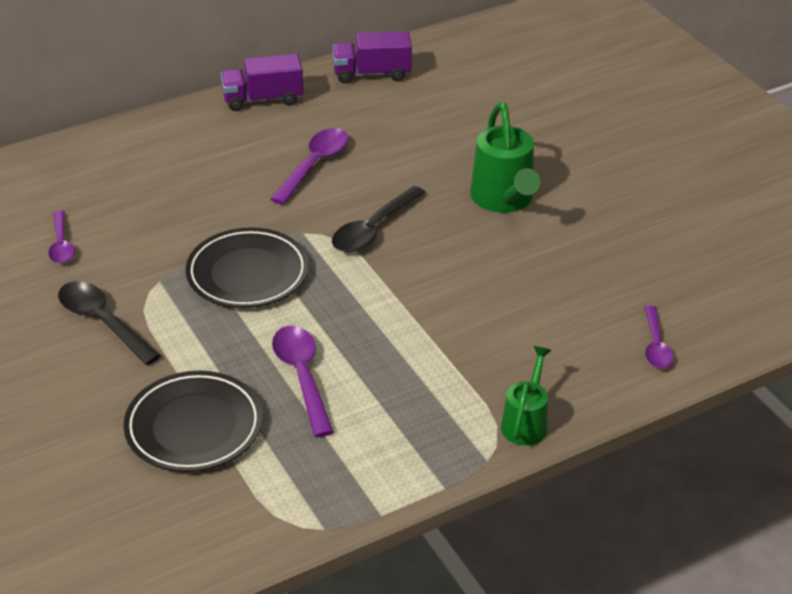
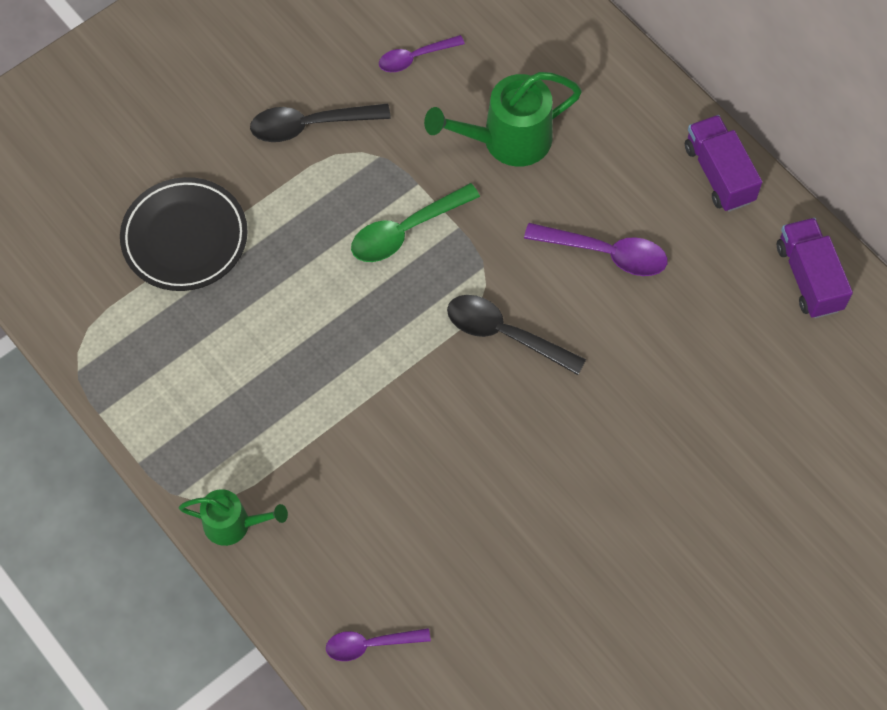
camera: 80 degrees right, 25 degrees up
black spoon [58,281,161,365] -> black spoon turned 135 degrees counterclockwise [250,104,391,142]
black plate [186,227,309,308] -> green spoon [351,183,480,262]
purple spoon [272,326,334,437] -> none
green watering can [470,102,540,213] -> green watering can moved to [424,72,582,167]

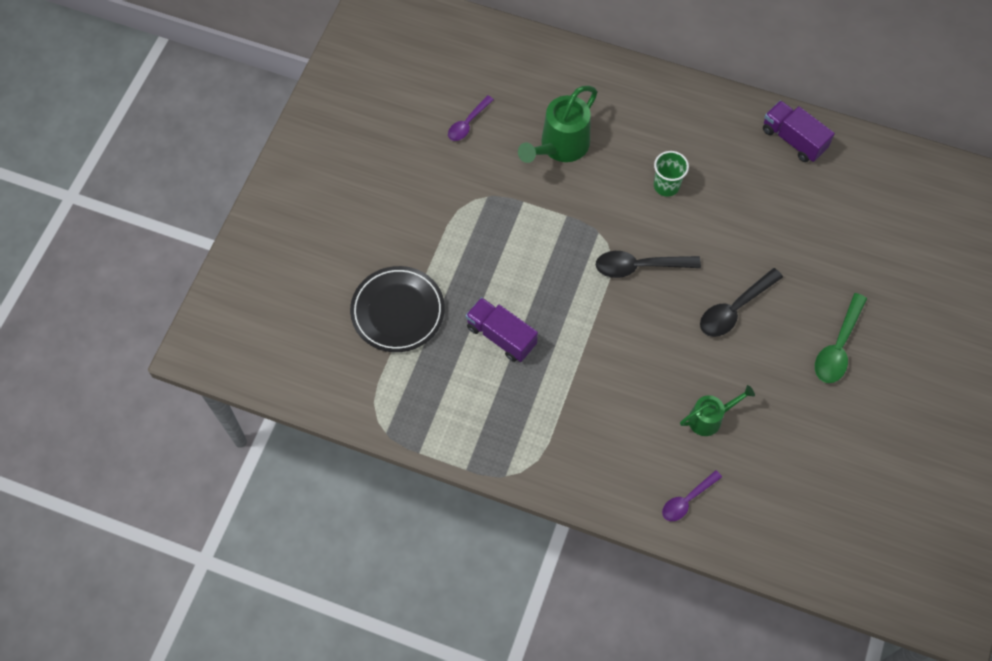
camera: 30 degrees left, 0 degrees up
green watering can [179,489,288,546] -> green watering can moved to [680,385,755,436]
black spoon [250,104,391,142] -> black spoon moved to [700,268,783,337]
green spoon [351,183,480,262] -> green spoon moved to [815,293,867,383]
purple spoon [524,223,668,276] -> green cup [654,151,689,196]
purple truck [685,115,762,212] -> purple truck moved to [466,297,538,362]

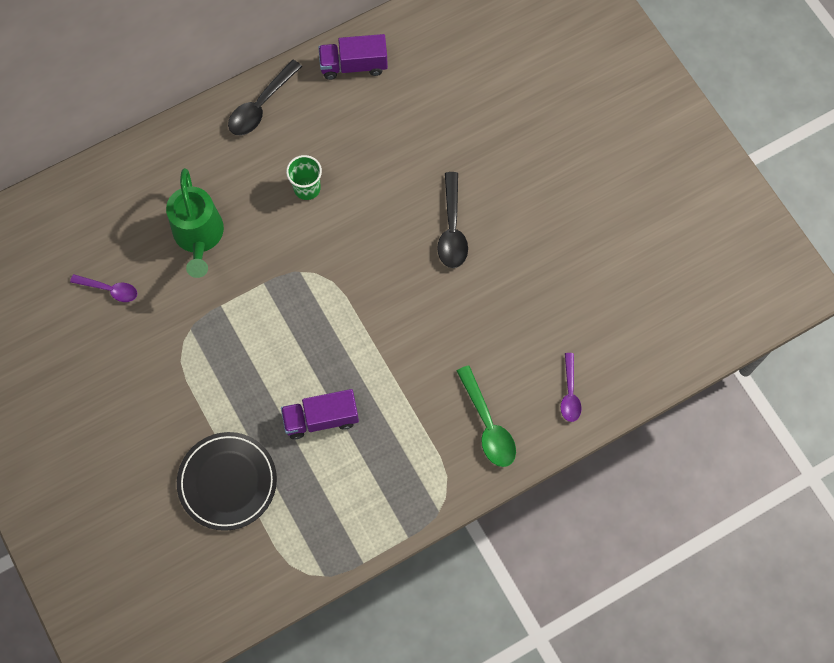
camera: 50 degrees left, 5 degrees up
purple spoon [448,95,494,141] -> purple spoon turned 60 degrees counterclockwise [70,274,137,302]
black spoon [596,251,701,278] -> black spoon moved to [228,60,302,135]
green watering can [680,385,755,436] -> none
green spoon [815,293,867,383] -> green spoon moved to [457,365,516,467]

